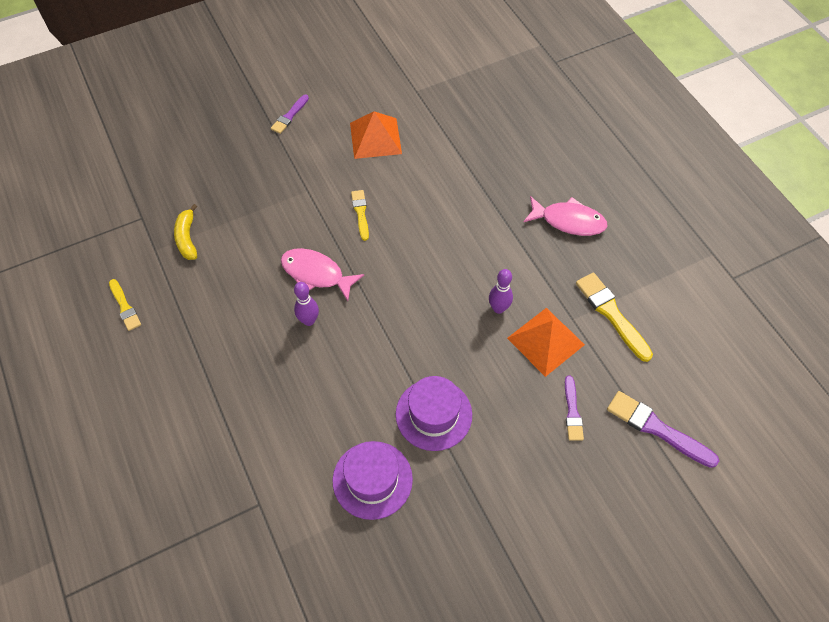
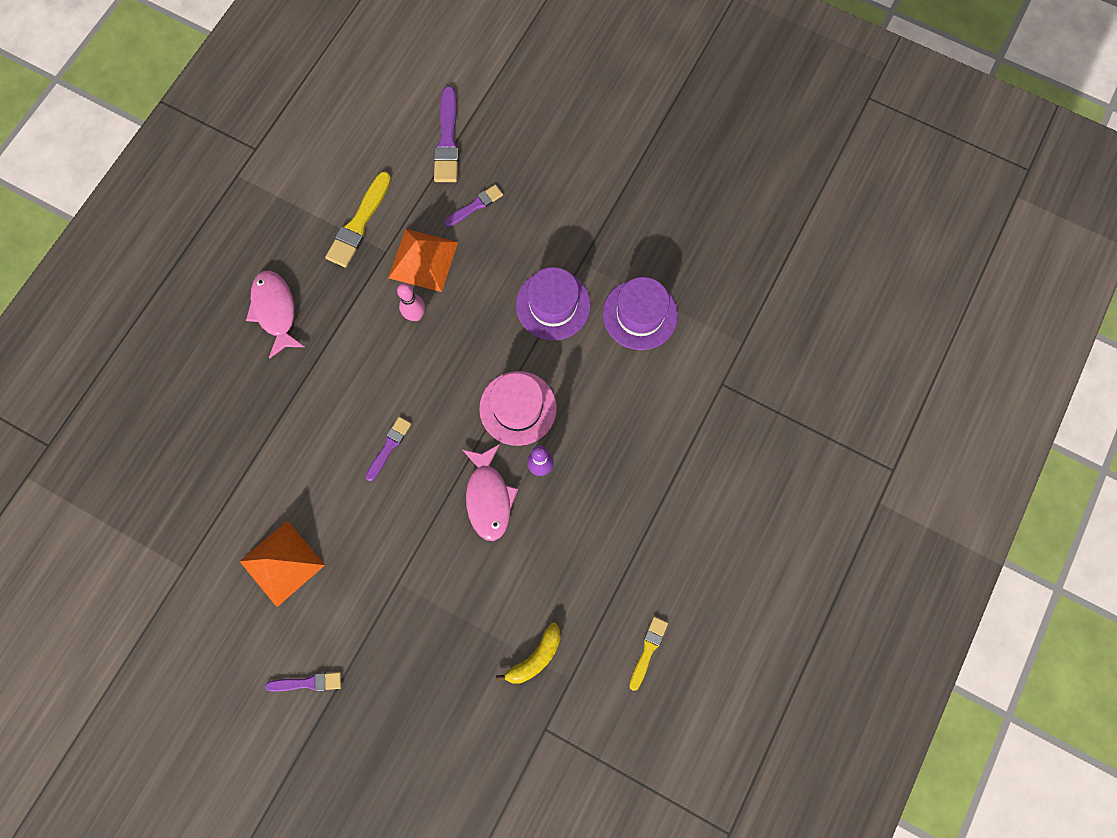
camera: 125 degrees left, 15 degrees up
yellow brush [351,190,369,241] -> none
purple bowling pin [489,269,513,314] -> pink bowling pin [397,283,425,321]
none -> purple brush [366,417,411,481]
none -> pink hat [479,371,557,446]

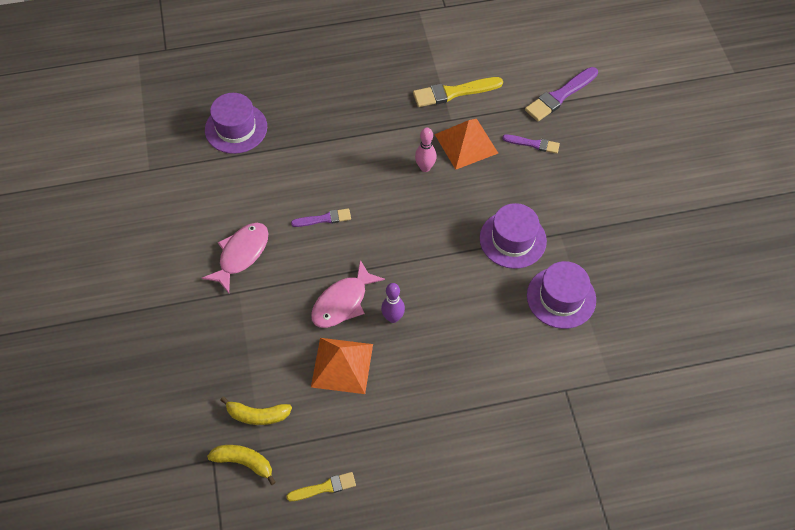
camera: 50 degrees right, 15 degrees down
orange pyramid [240,520,325,607] -> orange pyramid moved to [311,338,373,394]
pink fish [246,271,305,359] -> pink fish moved to [202,223,269,293]
purple brush [265,672,341,691] -> none
pink hat [479,371,557,446] -> none
none -> purple hat [205,93,267,154]
none -> yellow banana [207,445,276,485]

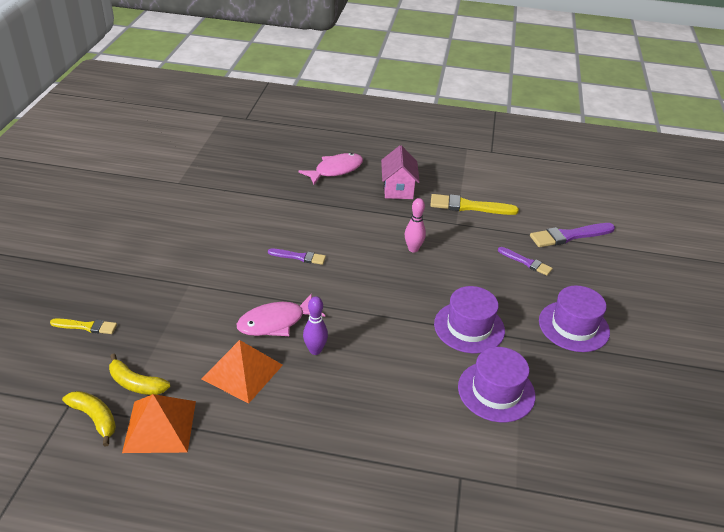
camera: 20 degrees right, 20 degrees down
pink fish [202,223,269,293] -> pink fish moved to [299,153,363,185]
purple hat [205,93,267,154] -> purple hat moved to [539,286,610,352]
yellow brush [286,472,356,501] -> yellow brush moved to [50,318,117,334]
orange pyramid [435,119,498,170] -> orange pyramid moved to [122,394,196,453]
none -> pink house [381,145,420,199]

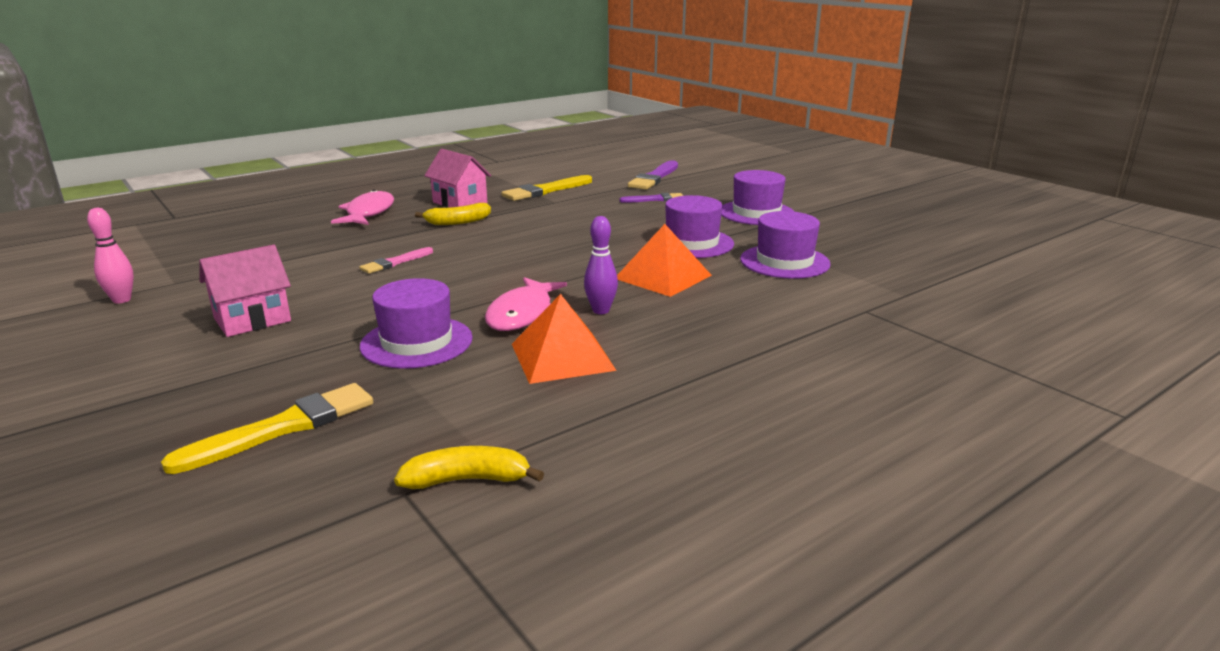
camera: 45 degrees left, 15 degrees down
yellow brush [50,318,117,334] -> yellow brush [161,383,373,474], size x1.66
yellow banana [109,354,170,395] -> yellow banana moved to [415,203,491,225]
orange pyramid [122,394,196,453] -> orange pyramid moved to [617,224,712,297]
purple brush [268,249,326,265] -> none
pink bowling pin [405,198,426,253] -> pink bowling pin moved to [87,208,134,304]
none -> pink house [200,245,291,337]
none -> pink brush [359,247,433,274]
none -> purple hat [360,278,473,369]

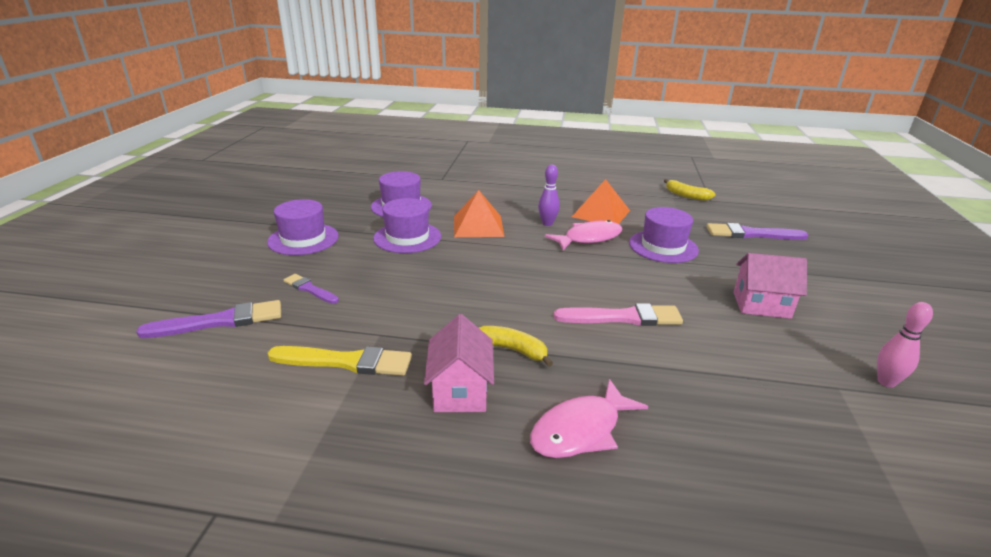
camera: 135 degrees left, 5 degrees up
yellow brush [161,383,373,474] -> purple brush [706,223,808,240]
pink brush [359,247,433,274] -> pink brush [554,303,683,326], size x1.66

